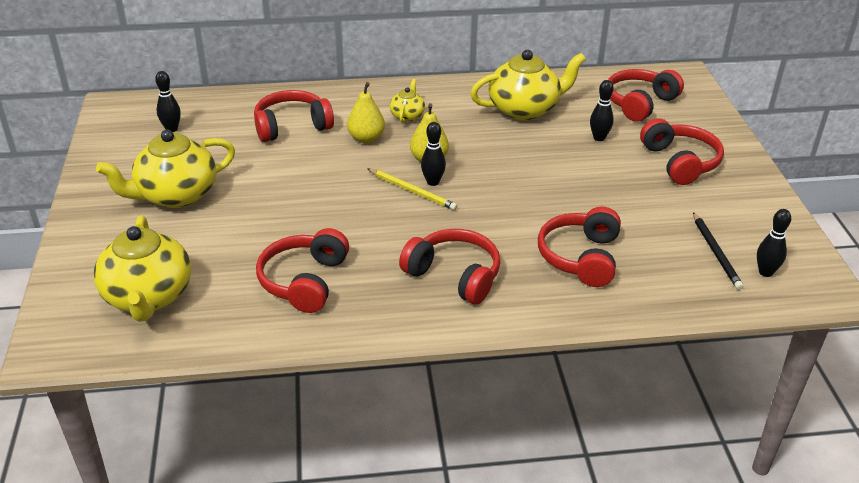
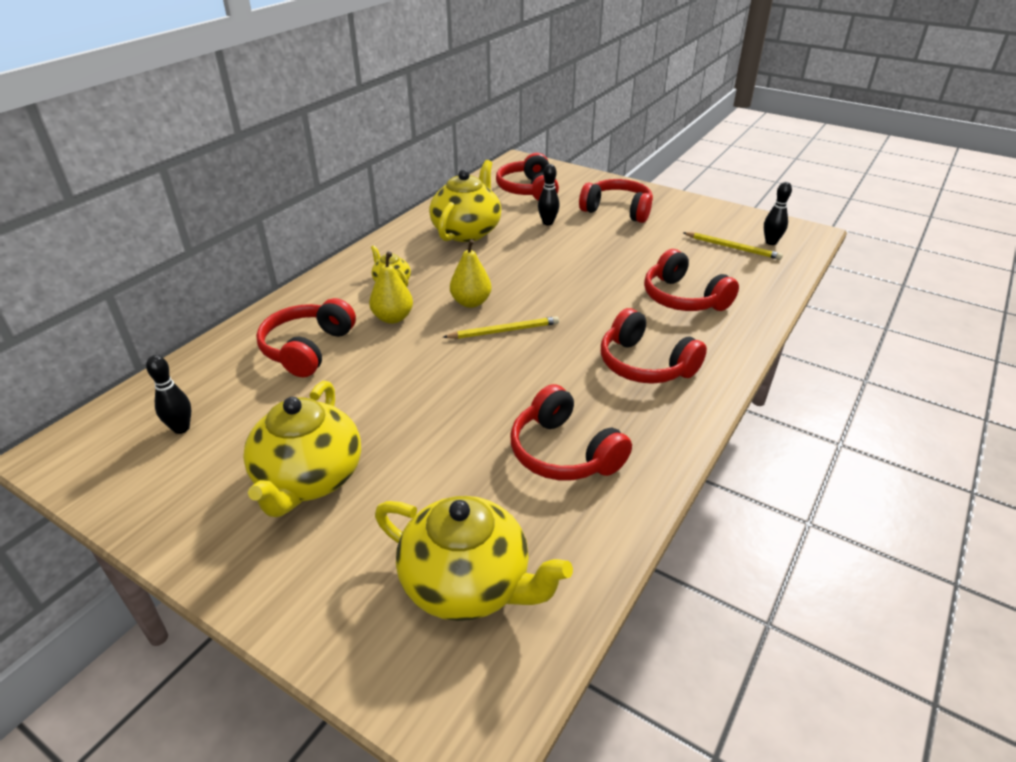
camera: 50 degrees left, 0 degrees up
red headphones [399,229,500,304] -> red headphones turned 120 degrees counterclockwise [601,308,707,384]
black bowling pin [421,122,446,186] -> none
black pencil [693,212,743,290] -> yellow pencil [683,232,783,260]

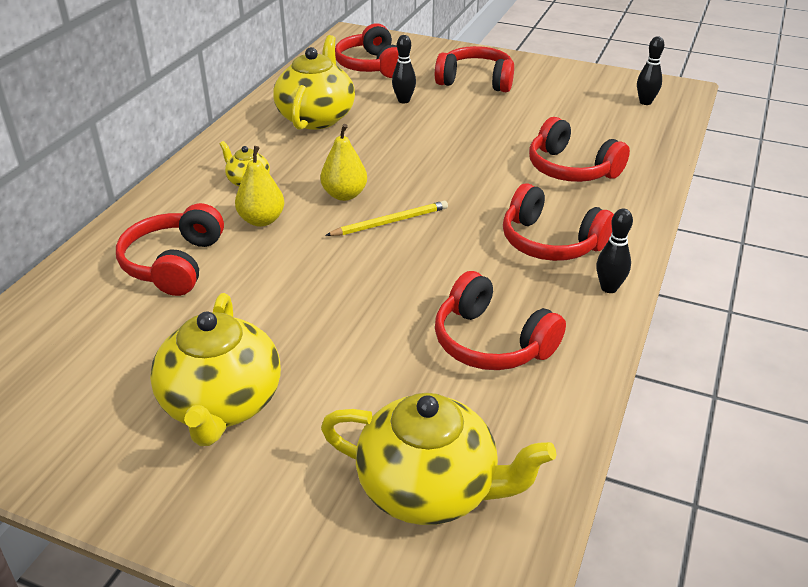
camera: 10 degrees left, 0 degrees up
black bowling pin [146,355,191,434] -> black bowling pin moved to [596,209,633,293]
yellow pencil [683,232,783,260] -> none

